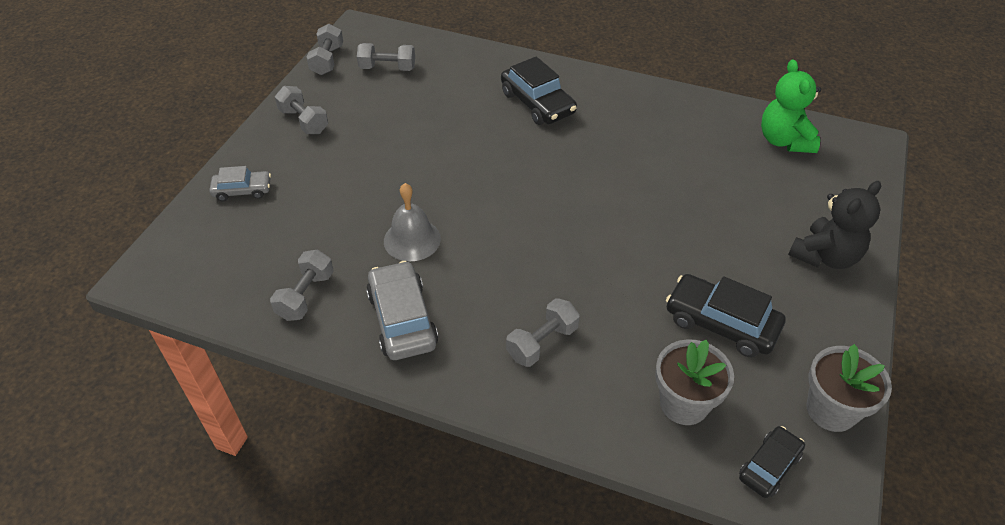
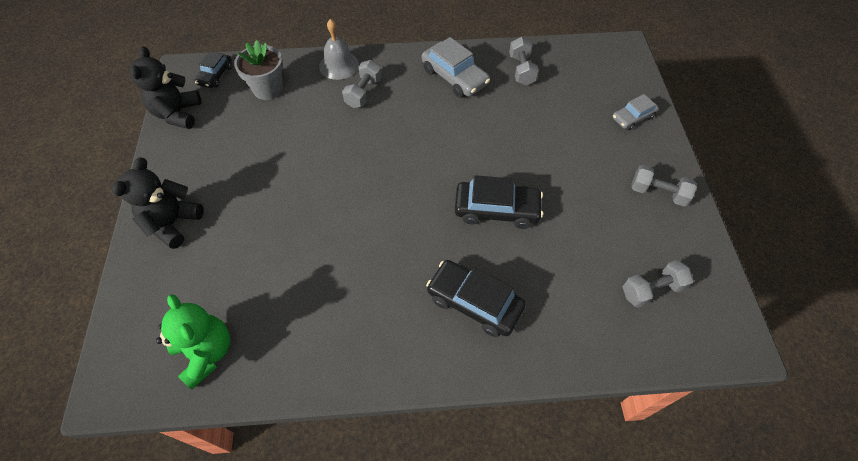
camera: 155 degrees right, 10 degrees up
grey dumbbell [307,24,343,75] -> none
grey bell [384,183,441,261] -> grey bell moved to [319,19,359,80]
black car [666,274,786,357] -> black car moved to [455,175,543,229]
grey flower pot [807,344,892,432] -> black teddy bear [130,46,202,129]

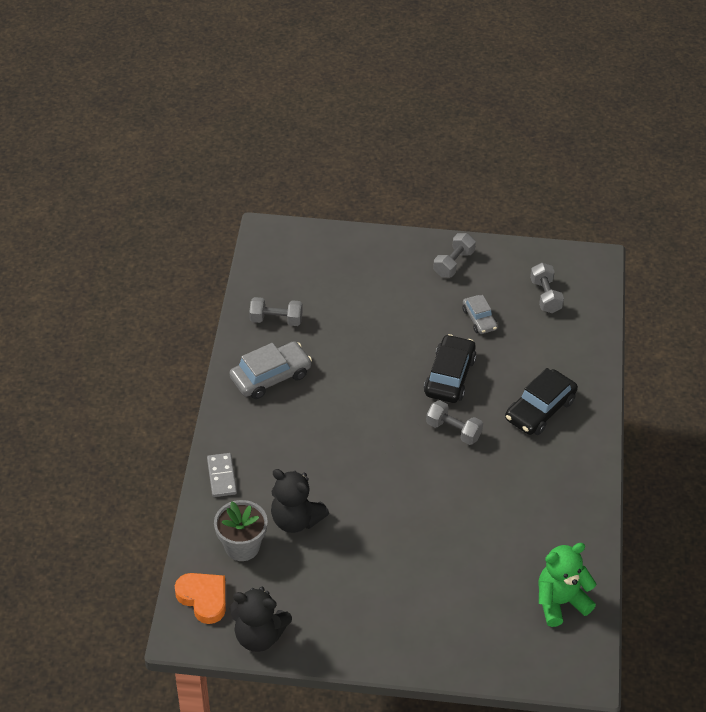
camera: 80 degrees left, 10 degrees down
black teddy bear [112,157,204,249] -> black teddy bear moved to [271,469,329,533]
black car [194,51,232,88] -> orange heart [175,573,226,624]
grey bell [319,19,359,80] -> grey domino [207,453,237,497]
grey dumbbell [342,60,382,108] -> grey dumbbell moved to [426,400,483,445]
grey car [612,94,659,130] -> grey car moved to [463,295,498,334]

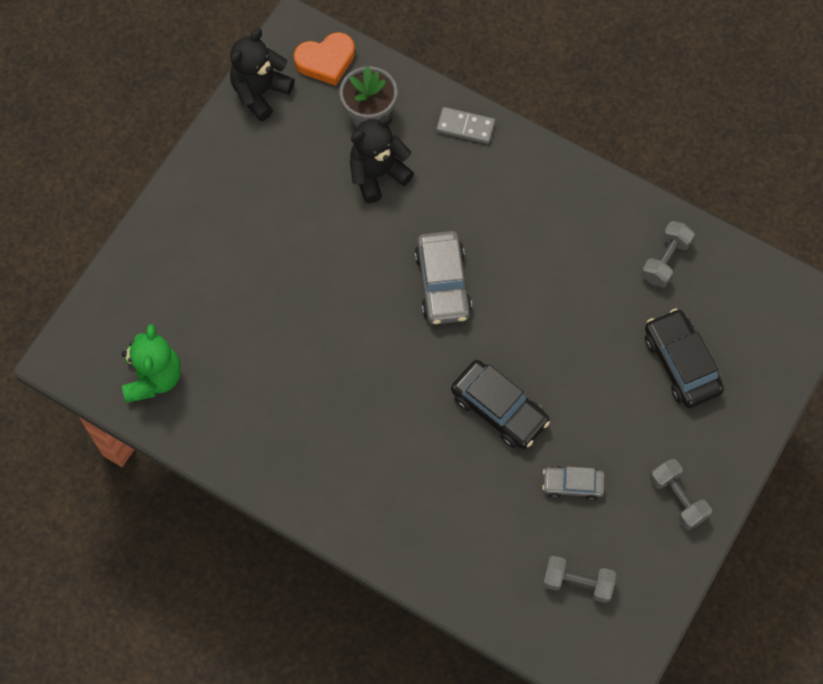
camera: 115 degrees right, 20 degrees up
grey car [230,341,312,399] -> grey car moved to [415,231,472,324]
grey dumbbell [426,400,483,445] -> none
black car [505,368,578,435] -> black car moved to [645,308,724,408]

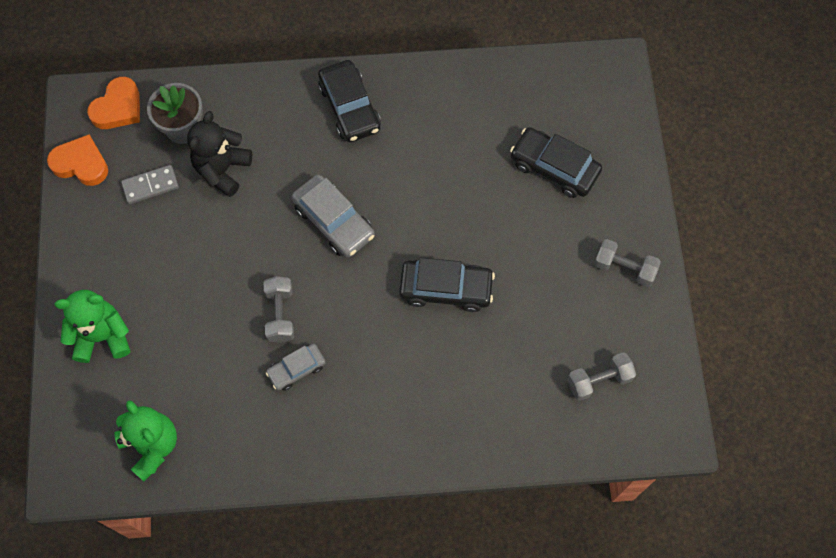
camera: 35 degrees left, 0 degrees up
black teddy bear [230,28,295,121] -> orange heart [47,134,108,186]
grey domino [436,107,495,144] -> grey domino moved to [121,165,179,204]
grey car [542,466,605,500] -> grey car moved to [266,344,326,391]
grey dumbbell [641,221,695,287] -> grey dumbbell moved to [264,276,294,343]
none -> green teddy bear [54,290,130,363]
none -> black car [318,60,381,142]

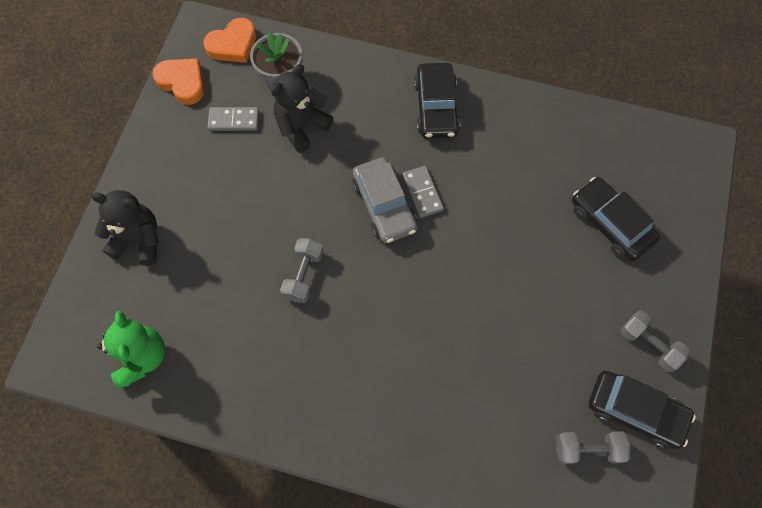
camera: 20 degrees right, 0 degrees up
green teddy bear [54,290,130,363] -> black teddy bear [91,190,159,266]
grey car [266,344,326,391] -> none
black car [399,258,495,312] -> black car moved to [588,371,696,449]
none -> grey domino [403,166,444,218]

